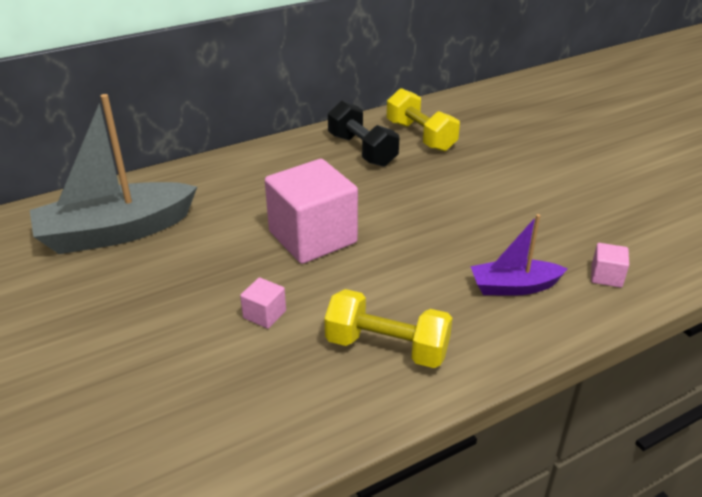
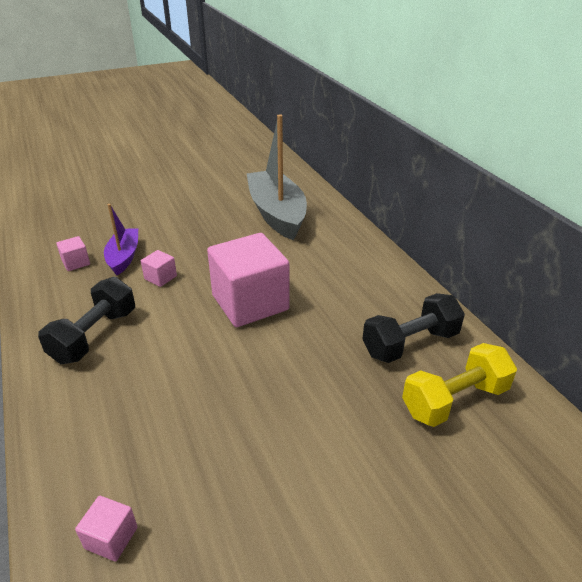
camera: 95 degrees right, 0 degrees up
yellow dumbbell [324,289,452,368] -> black dumbbell [38,277,135,364]
purple boat [470,214,567,296] -> purple boat moved to [104,204,138,275]
none -> pink cube [56,236,90,271]

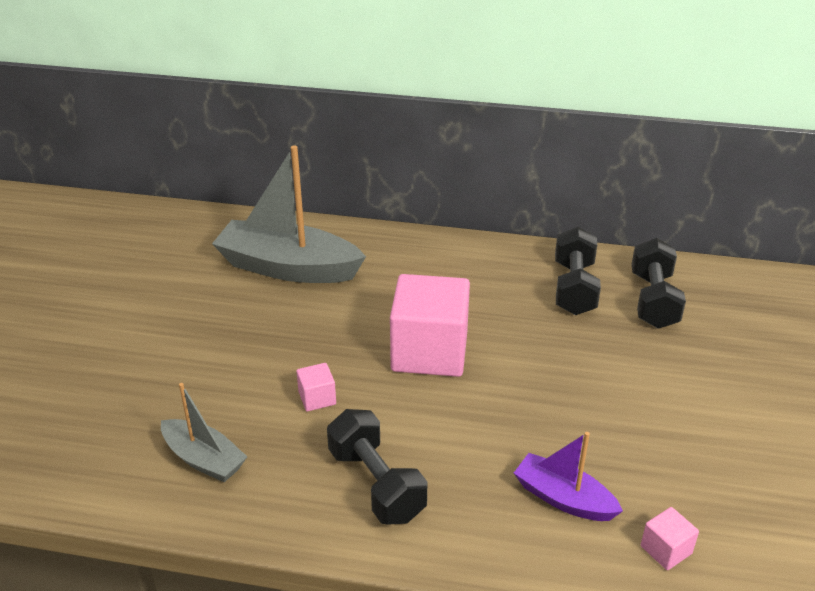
camera: 55 degrees left, 0 degrees up
pink cube [56,236,90,271] -> grey boat [161,383,247,482]
purple boat [104,204,138,275] -> purple boat moved to [514,432,623,521]
yellow dumbbell [402,343,517,427] -> black dumbbell [631,238,686,329]

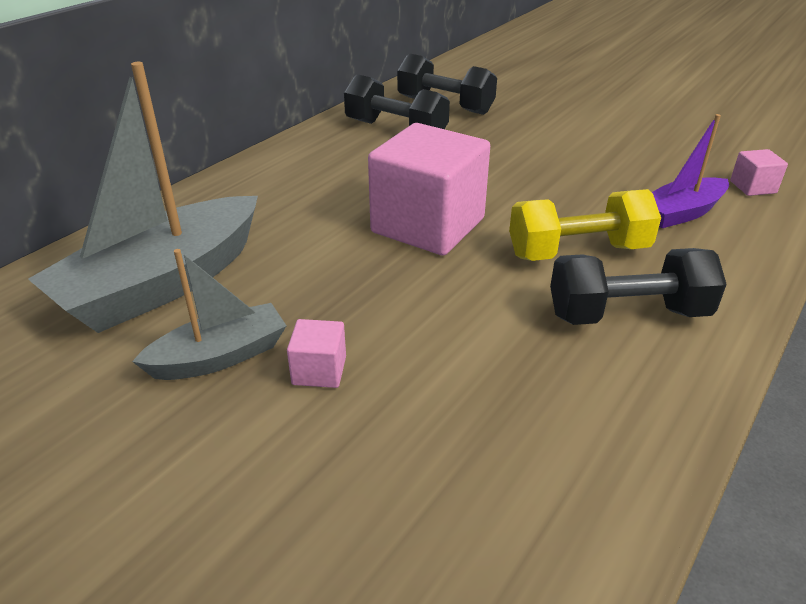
camera: 65 degrees left, 0 degrees up
grey boat [161,383,247,482] -> grey boat moved to [132,249,286,380]
pink cube [296,363,336,411] -> pink cube moved to [287,319,346,388]
none -> yellow dumbbell [509,189,661,261]

